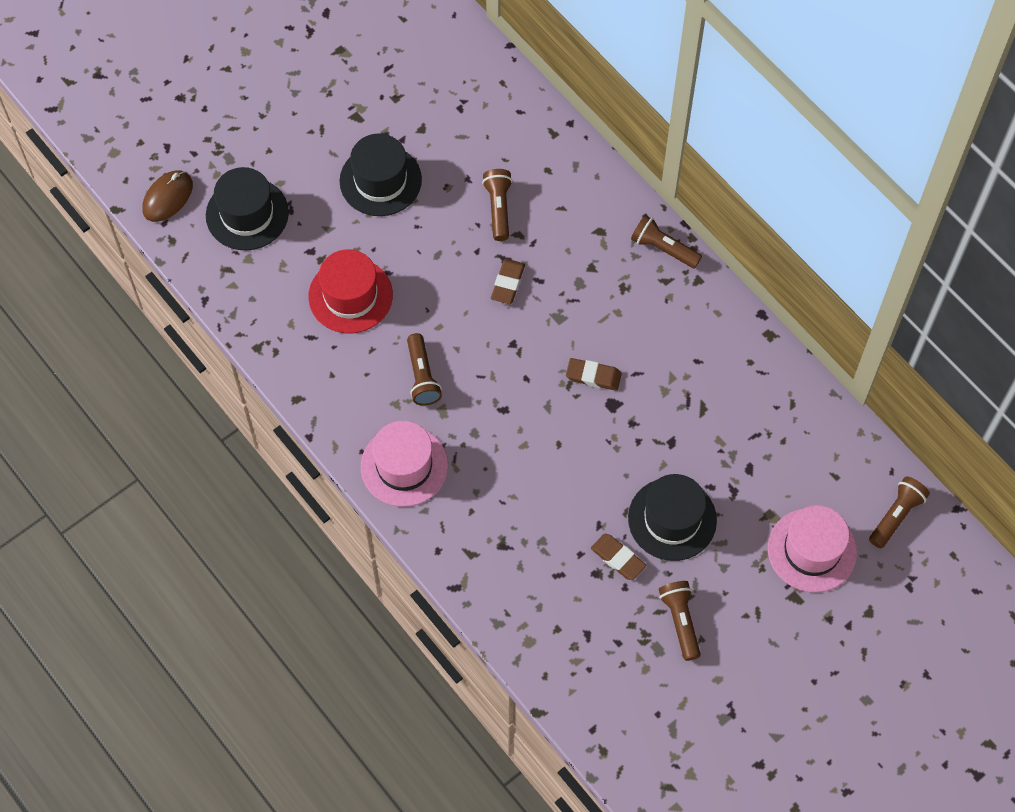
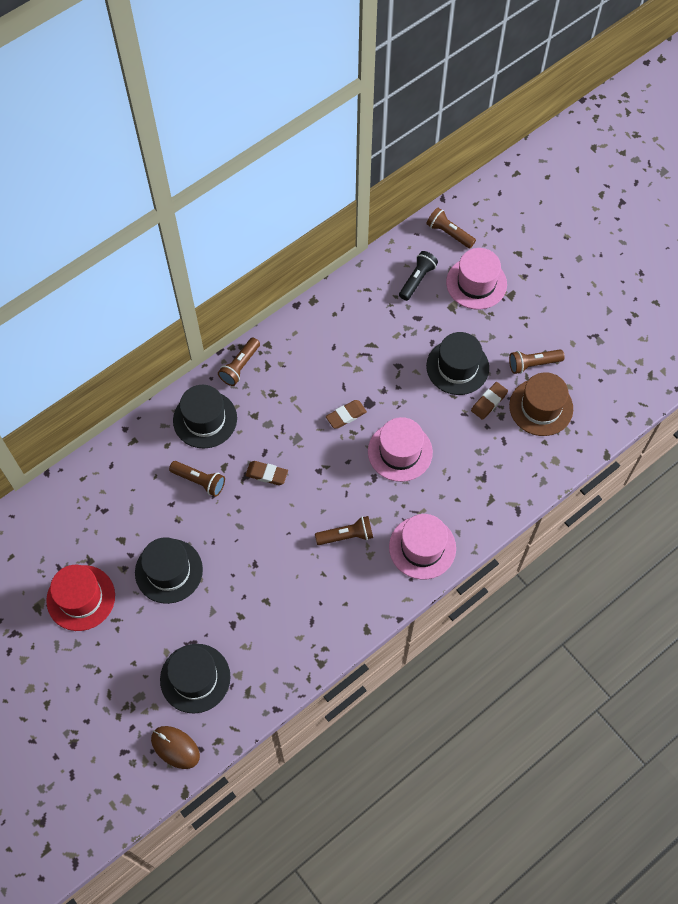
camera: 90 degrees left, 0 degrees up
red hat [308,249,393,334] -> red hat moved to [46,565,115,631]
brown flashlight [482,169,512,241] -> brown flashlight turned 150 degrees counterclockwise [169,461,225,497]
brown eraser [566,358,622,391] -> brown eraser turned 45 degrees clockwise [326,400,367,429]
none -> black hat [173,385,237,449]
none -> pink hat [368,417,433,482]
none -> black flashlight [399,251,438,301]
none -> brown hat [509,372,573,436]

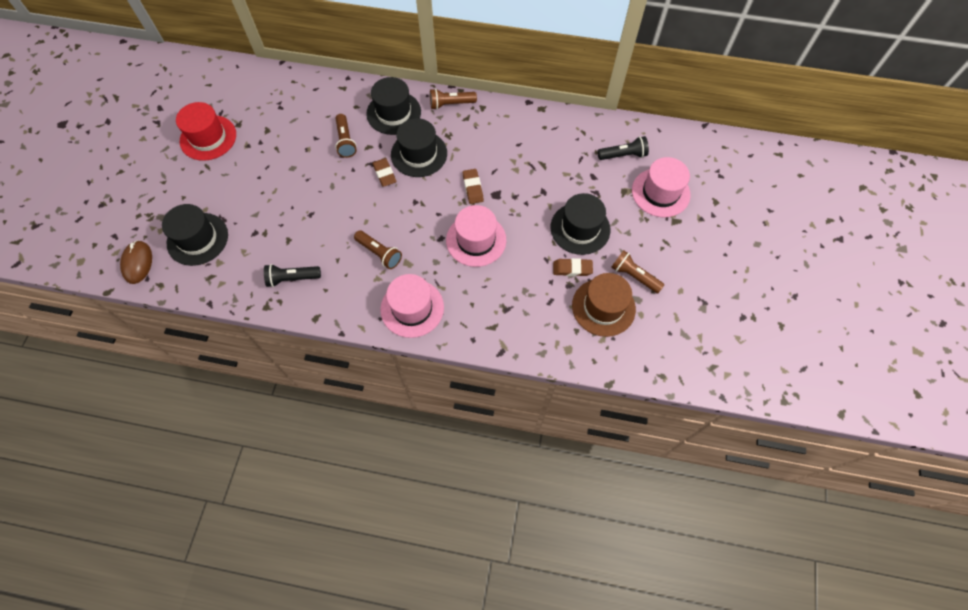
camera: 50 degrees right, 0 degrees up
black hat [135,537,203,604] -> black hat moved to [391,118,447,177]
brown eraser [326,400,367,429] -> brown eraser turned 60 degrees clockwise [463,169,484,204]
brown flashlight [426,208,476,248] -> none
none -> black flashlight [264,264,321,287]

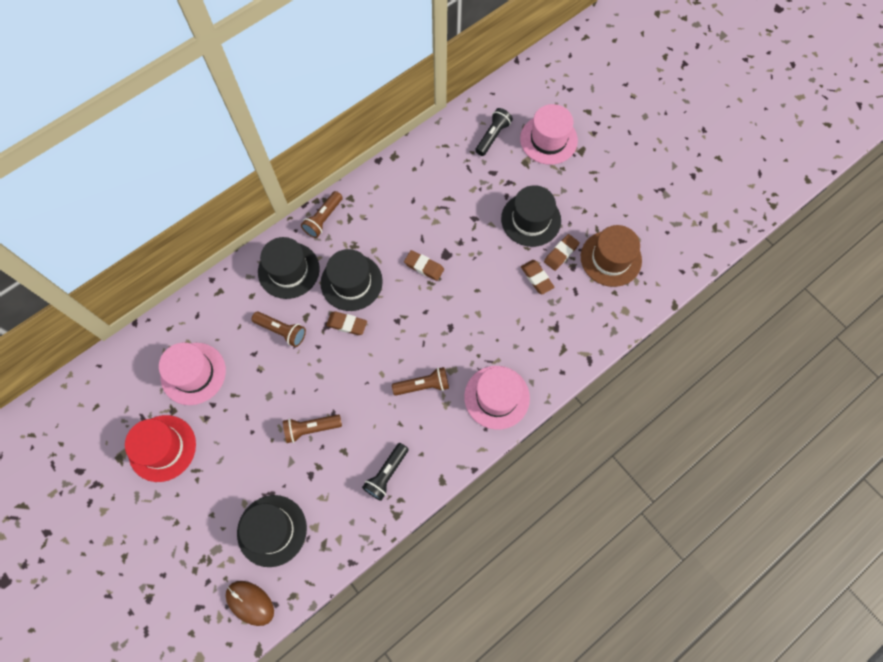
camera: 50 degrees left, 5 degrees up
pink hat [446,205,506,267] -> pink hat moved to [159,342,226,405]
brown flashlight [611,250,664,293] -> brown flashlight moved to [283,415,342,443]
none -> brown eraser [521,260,554,294]

